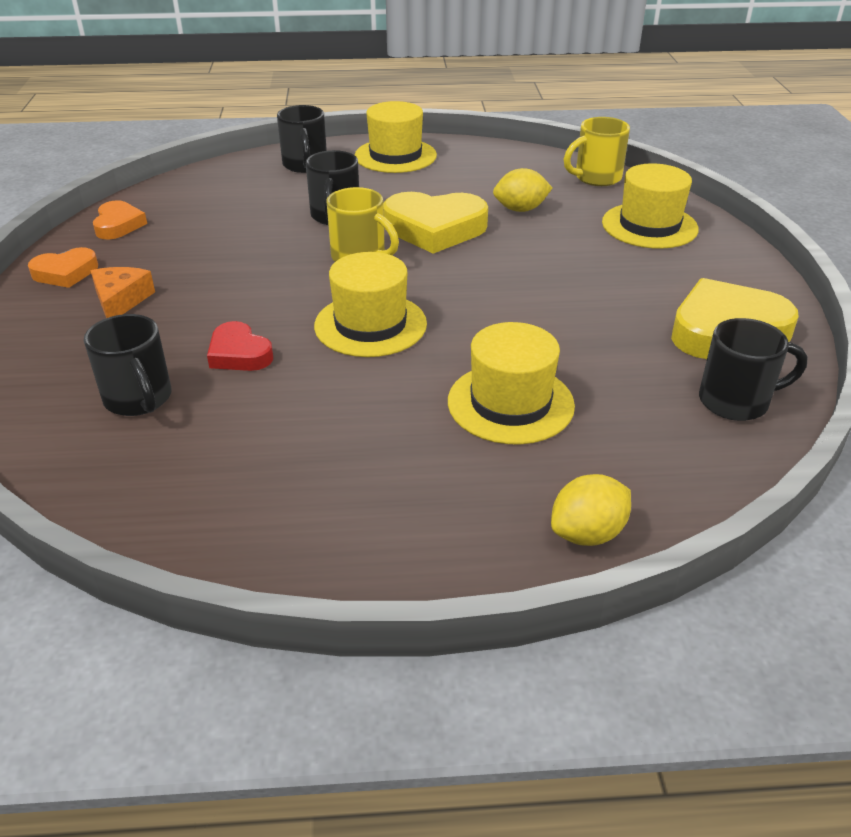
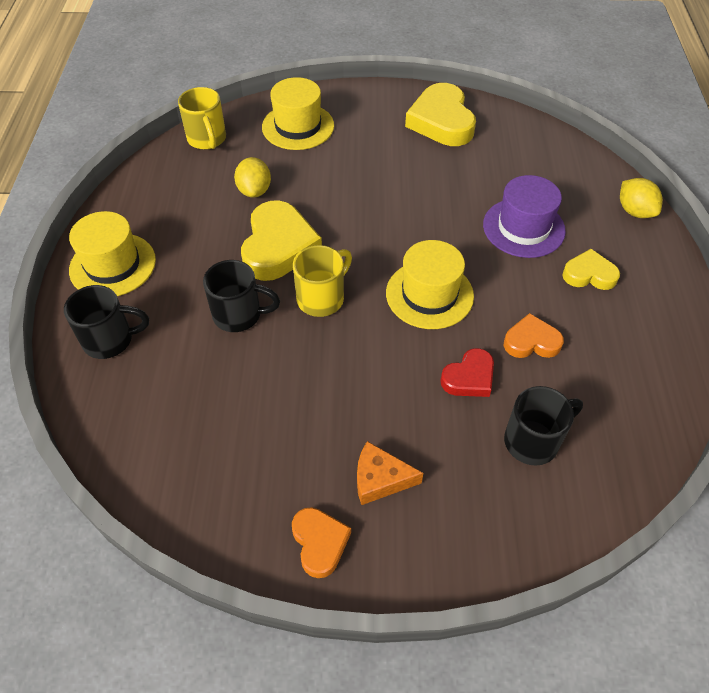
camera: 85 degrees left, 15 degrees up
orange heart [93,200,147,239] -> orange heart moved to [504,313,564,358]
yellow hat [448,322,575,444] -> purple hat [483,175,566,258]
black mug [699,318,808,421] -> none
none -> yellow heart [562,249,620,290]

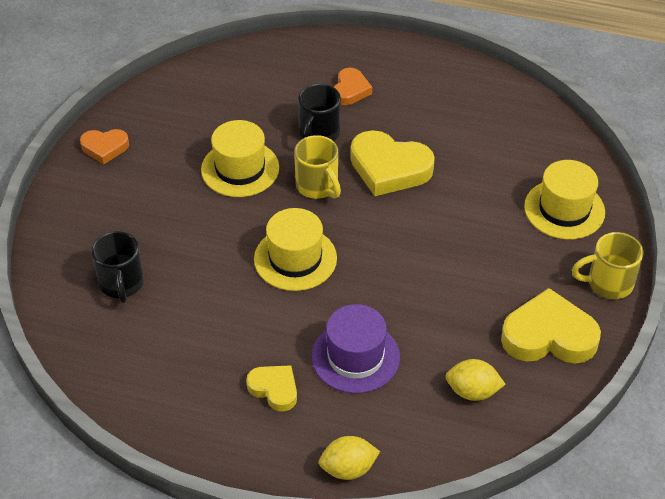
camera: 105 degrees right, 5 degrees down
black mug [64,285,149,359] -> none
yellow hat [69,211,156,296] -> yellow hat moved to [201,120,279,197]
yellow mug [178,87,226,150] -> yellow mug moved to [572,232,644,299]
yellow lemon [234,157,271,198] -> yellow lemon moved to [445,359,506,401]
orange cheese [357,441,423,505] -> none
red heart [440,348,494,397] -> none
orange heart [504,313,564,358] -> orange heart moved to [334,68,372,105]
yellow heart [562,249,620,290] -> yellow heart turned 75 degrees counterclockwise [246,365,297,412]

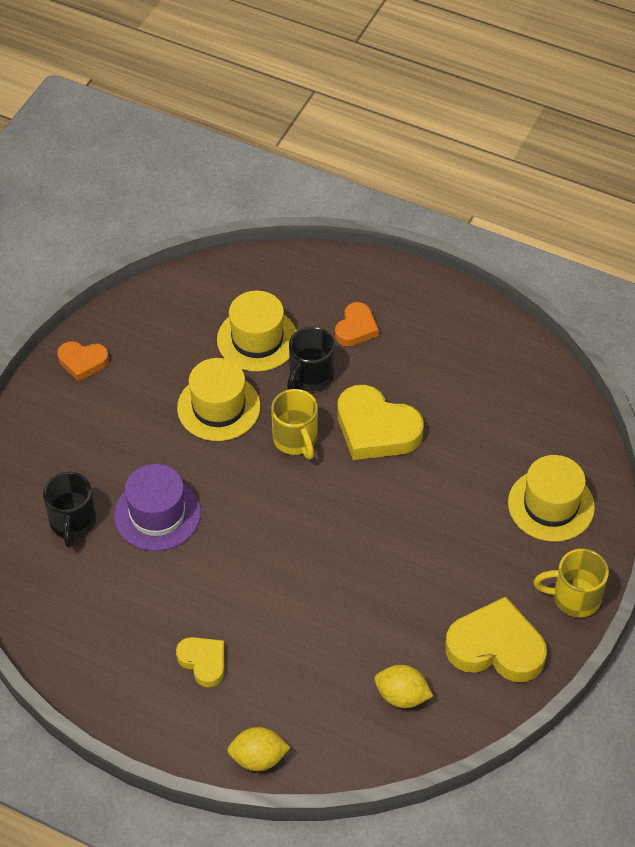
camera: 10 degrees right, 5 degrees up
yellow hat [254,208,337,291] -> yellow hat moved to [217,291,297,372]
purple hat [312,304,400,394] -> purple hat moved to [114,464,201,551]

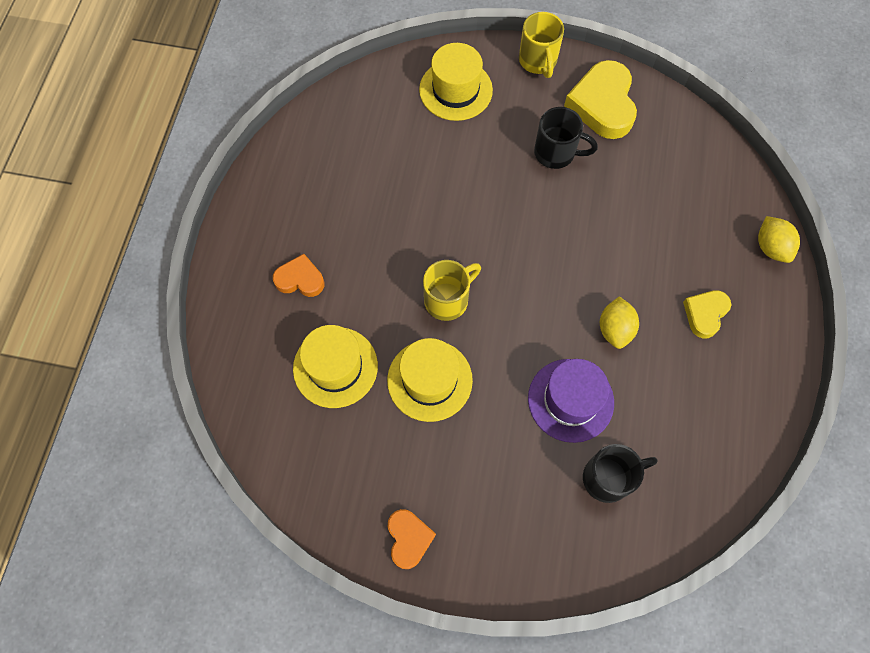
camera: 105 degrees left, 15 degrees up
black mug [287,327,334,391] -> black mug moved to [534,107,598,169]
yellow heart [337,385,424,460] -> none
yellow lemon [374,665,433,708] -> yellow lemon moved to [600,296,639,349]

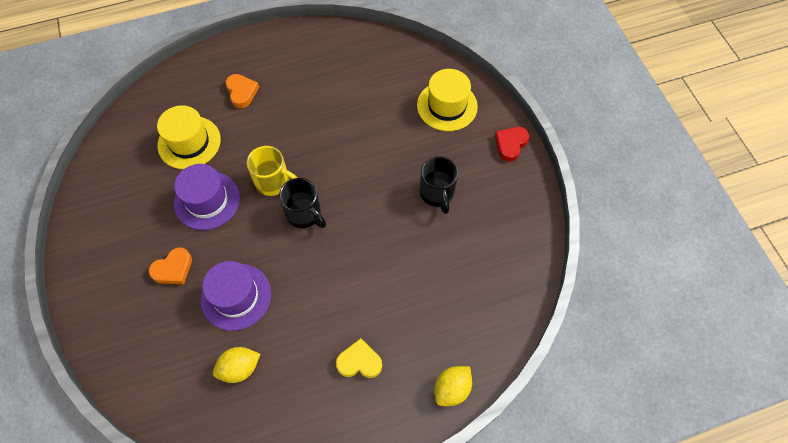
camera: 60 degrees right, 5 degrees down
yellow hat [387,338,473,422] -> purple hat [174,164,240,230]
orange heart [387,509,436,569] -> orange heart moved to [149,247,192,284]
yellow mug [519,12,564,78] -> red heart [495,127,530,162]
yellow heart [564,60,637,139] -> none
black mug [583,444,658,503] -> black mug moved to [279,178,326,228]
yellow lemon [600,296,639,349] -> yellow lemon moved to [213,347,260,383]

